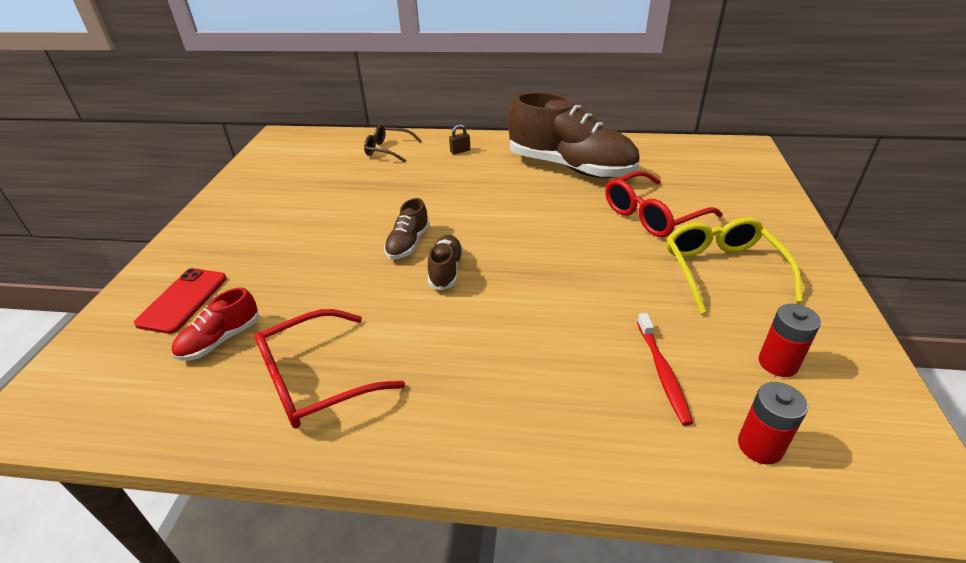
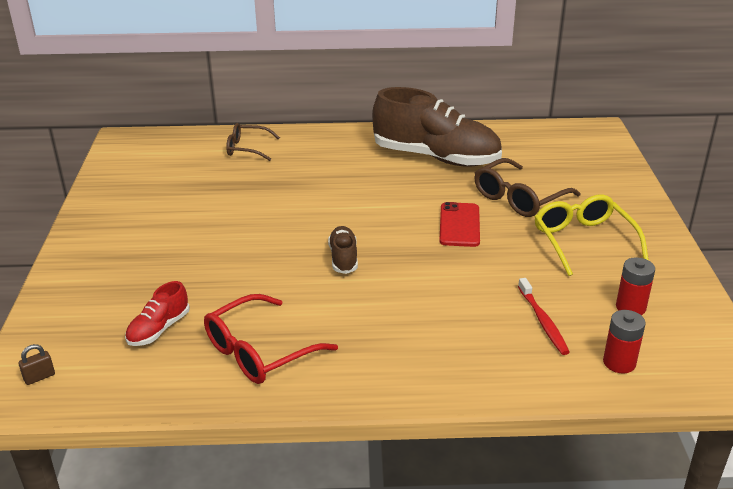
camera: 10 degrees left, 5 degrees down
red phone [134,268,227,334] -> red phone moved to [439,202,480,247]
brown shoe [384,198,430,259] -> none
brown padlock [449,124,470,154] -> brown padlock moved to [18,344,55,385]
red glasses [605,171,723,237] -> brown glasses [474,158,580,217]

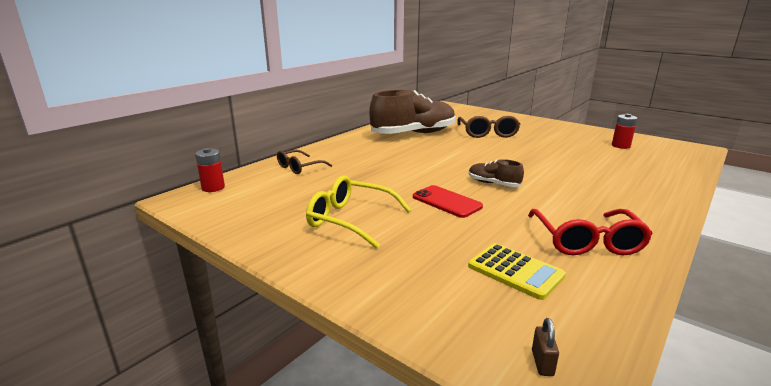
camera: 50 degrees left, 10 degrees down
red shoe [125,281,190,346] -> yellow calculator [468,243,566,300]
red phone [439,202,480,247] -> red phone moved to [413,185,483,218]
red toothbrush [518,278,570,355] -> none
yellow glasses [535,194,649,276] -> yellow glasses moved to [306,175,411,249]
red battery [603,310,646,374] -> red battery moved to [195,148,225,192]

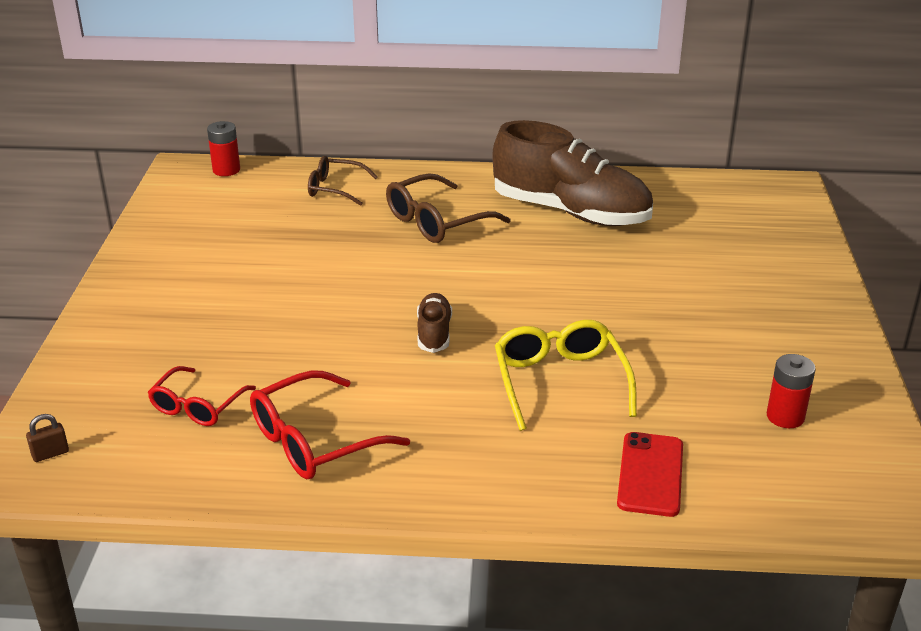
camera: 55 degrees right, 10 degrees up
yellow glasses [306,175,411,249] -> yellow glasses moved to [495,320,637,431]
red phone [413,185,483,218] -> red phone moved to [617,432,683,517]
brown glasses [457,116,520,138] -> brown glasses moved to [386,173,511,243]
yellow calculator [468,243,566,300] -> red glasses [148,366,256,426]

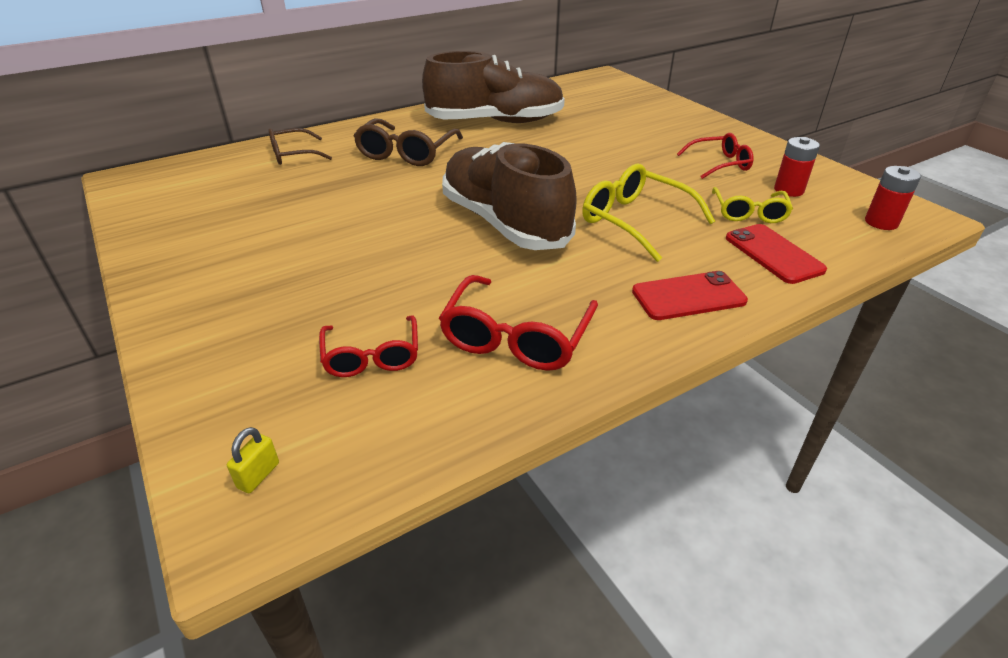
camera: 35 degrees left, 5 degrees up
brown padlock [26,414,69,462] -> yellow padlock [227,427,279,493]
red battery [207,121,240,176] -> red battery moved to [865,166,921,230]
brown shoe [417,293,452,353] -> brown shoe [442,142,577,250], size x2.25
none -> red phone [632,271,748,320]
none -> red glasses [677,133,754,179]
none -> yellow glasses [712,187,793,223]

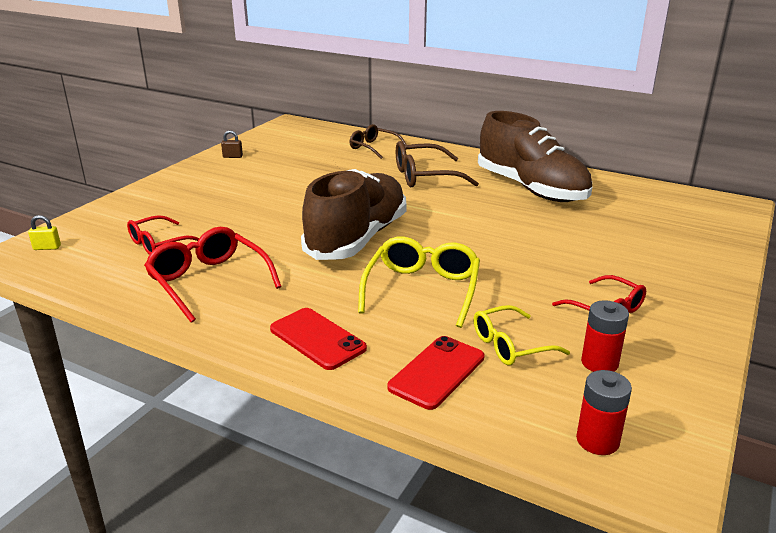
camera: 60 degrees right, 10 degrees down
red glasses [439,275,598,371] -> red glasses turned 60 degrees clockwise [144,227,282,323]
none -> brown padlock [221,130,243,158]

